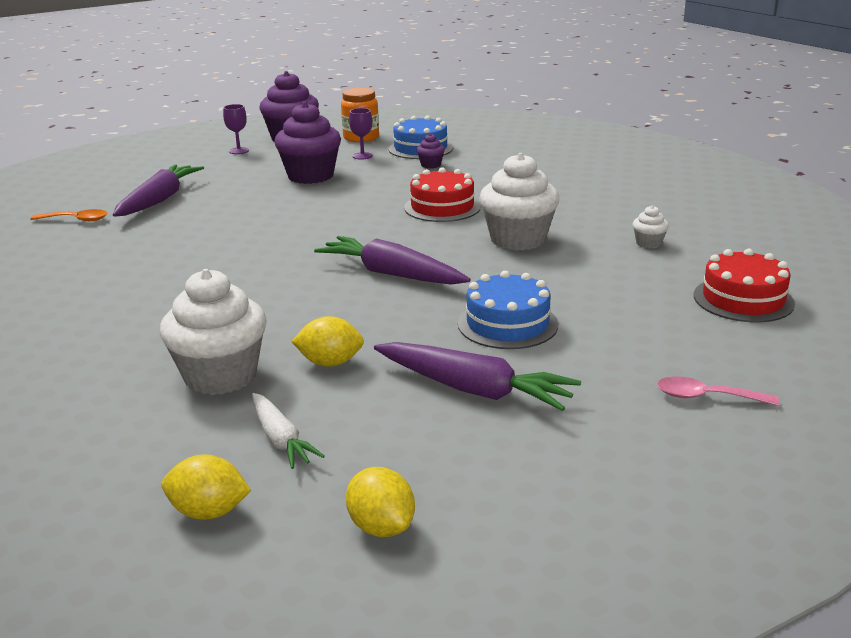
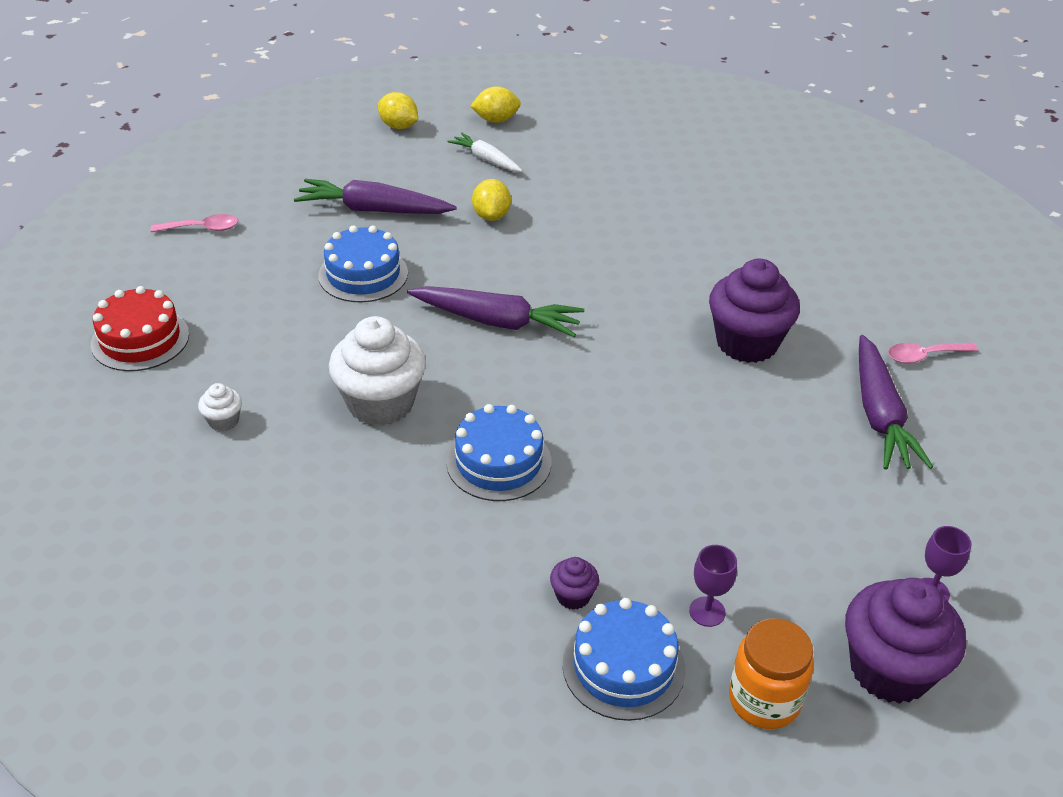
camera: 160 degrees right, 15 degrees up
orange spoon [30,209,107,221] -> pink spoon [888,342,978,364]
white cupcake [160,269,267,395] -> none
purple cupcake [274,102,341,184] -> purple cupcake moved to [709,259,800,363]
yellow lemon [291,316,364,367] -> yellow lemon turned 75 degrees counterclockwise [472,179,511,221]
red cake [404,167,481,222] -> blue cake [446,404,552,501]

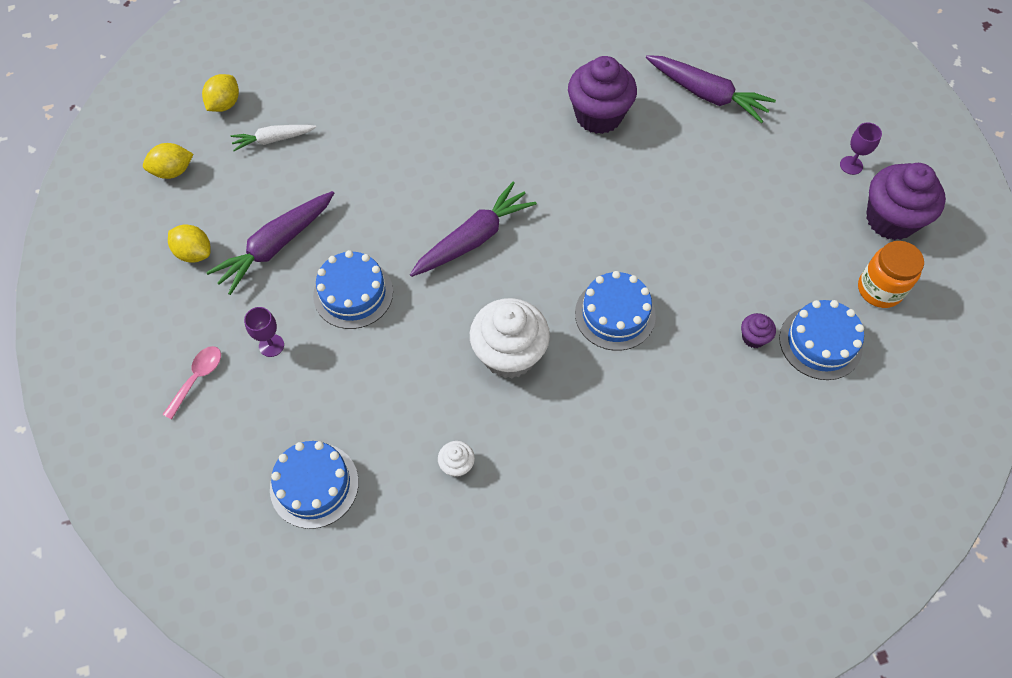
camera: 55 degrees left, 20 degrees up
red cake [91,286,189,371] -> blue cake [270,441,359,529]
yellow lemon [472,179,511,221] -> yellow lemon moved to [168,224,211,263]
purple goblet [689,545,737,627] -> purple goblet moved to [244,307,284,357]
pink spoon [888,342,978,364] -> none

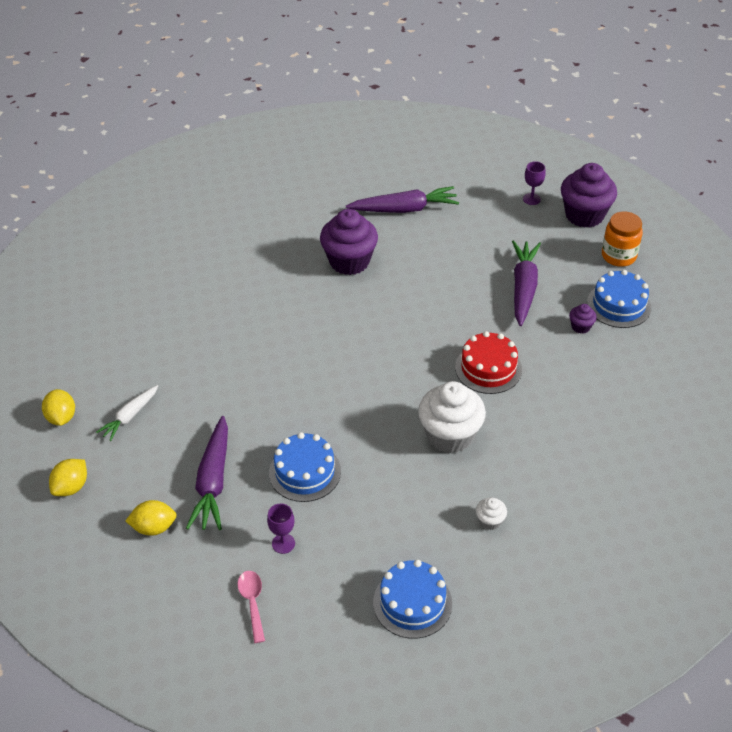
camera: 40 degrees left, 15 degrees down
purple carrot [410,182,537,277] -> purple carrot moved to [512,240,541,326]
blue cake [575,271,656,351] -> red cake [455,331,522,394]

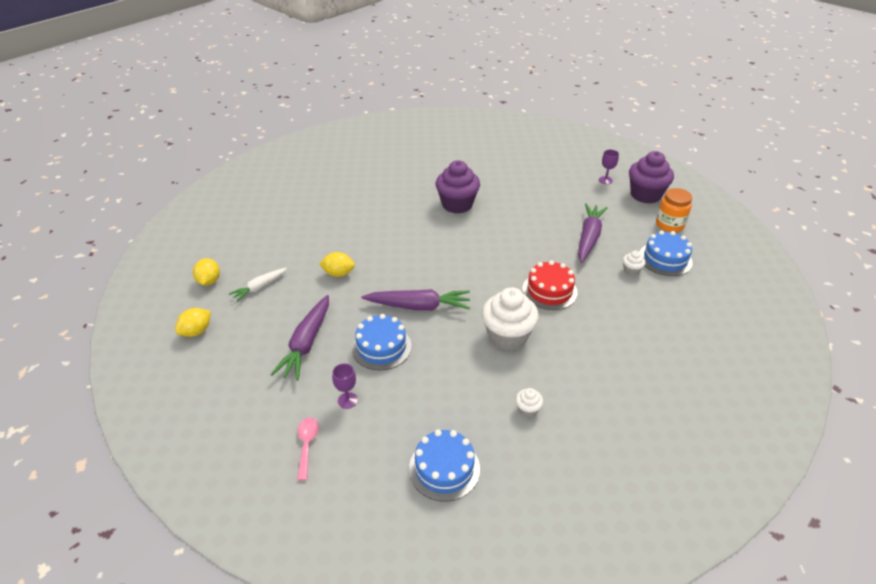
camera: 10 degrees right, 5 degrees down
yellow lemon [125,500,177,536] -> yellow lemon moved to [319,252,355,277]
purple carrot [346,186,459,213] -> purple carrot moved to [362,289,470,310]
purple cupcake [569,304,597,334] -> white cupcake [623,251,645,276]

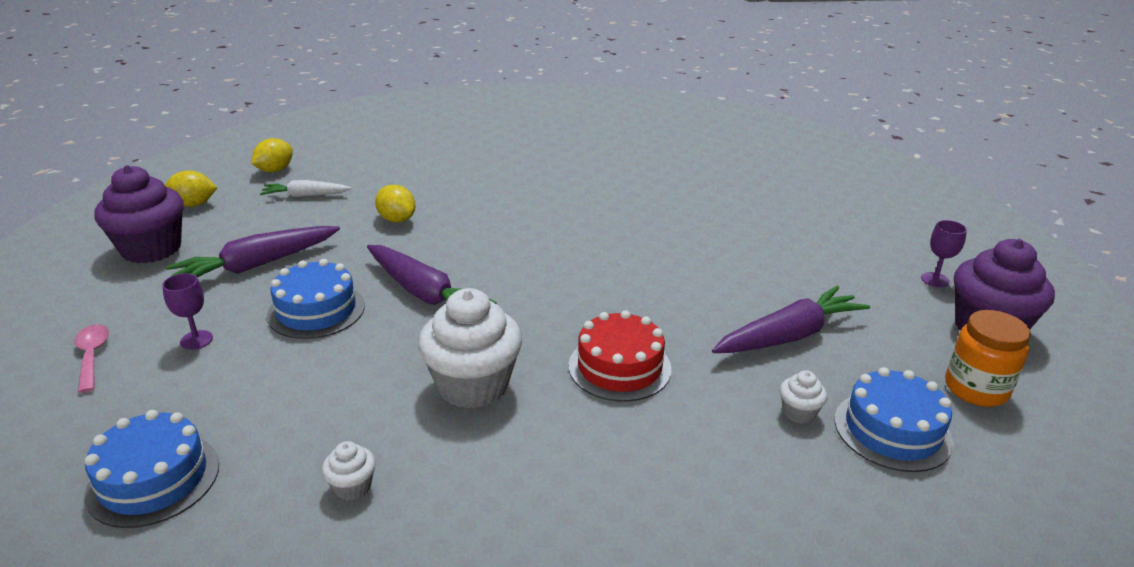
camera: 40 degrees right, 10 degrees down
pink spoon [297,417,319,481] -> pink spoon turned 60 degrees counterclockwise [74,324,109,393]
purple cupcake [436,160,480,213] -> purple cupcake moved to [94,165,184,263]

